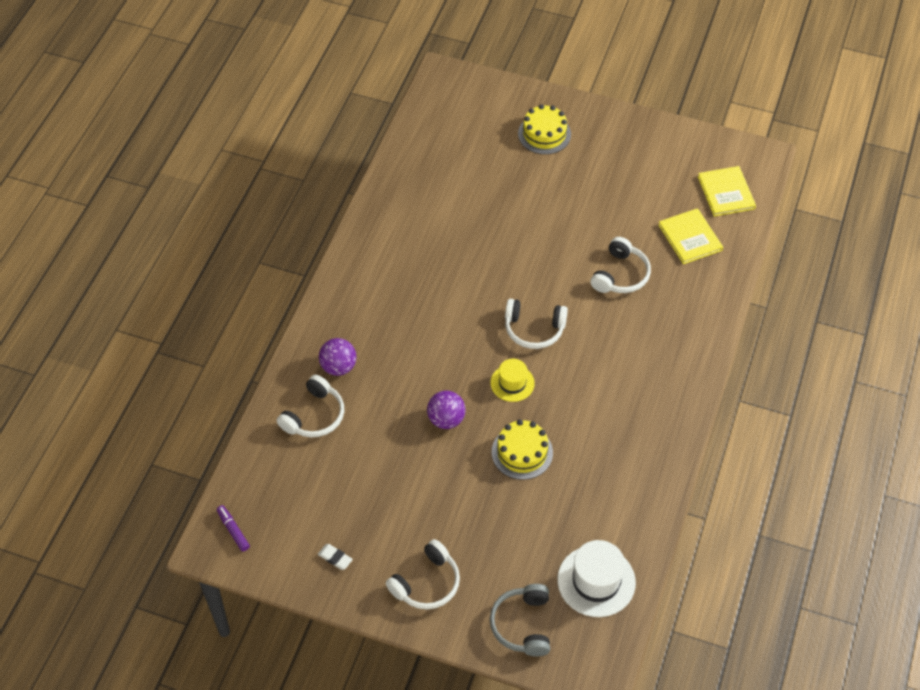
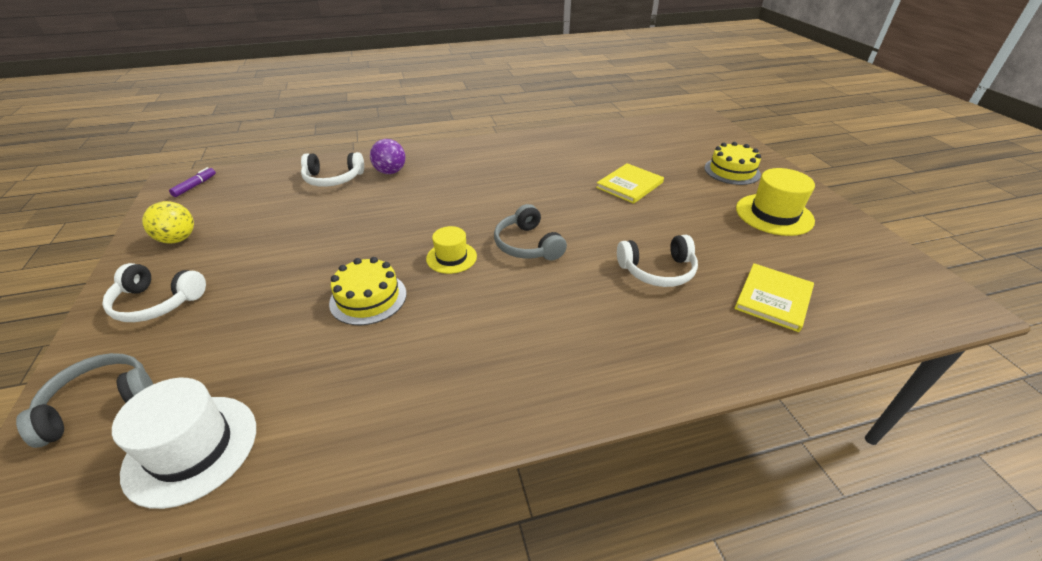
camera: 55 degrees right, 15 degrees down
white eraser [318,544,353,570] -> yellow ball [142,201,194,244]
purple ball [427,391,465,429] -> none
white headphones [505,299,568,349] -> grey headphones [494,204,567,261]
yellow book [698,166,756,216] -> yellow book moved to [596,163,664,204]
none -> yellow hat [736,168,815,236]

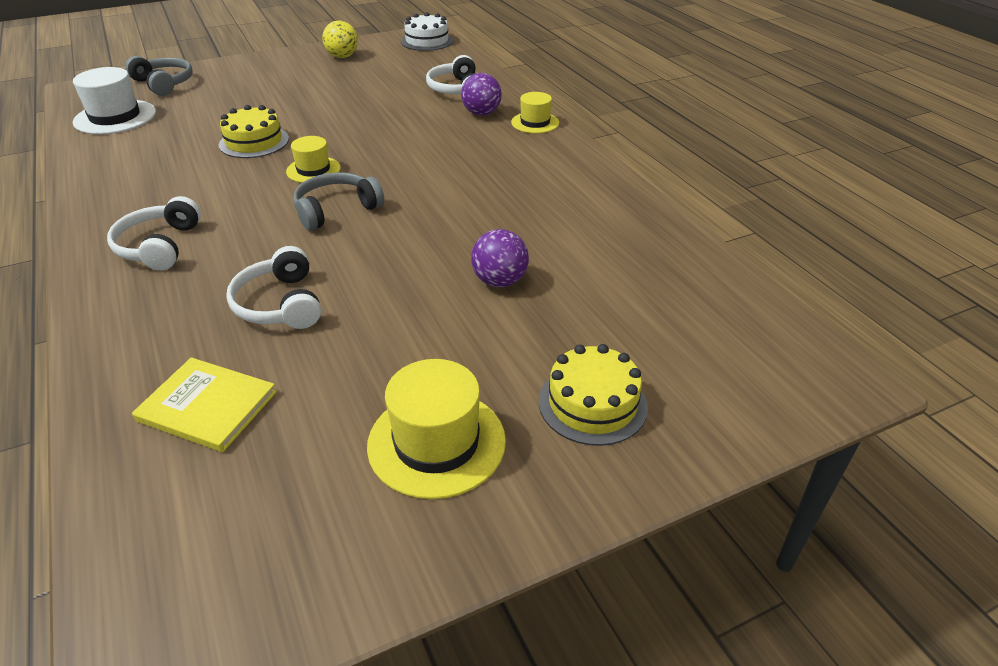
camera: 80 degrees right, 0 degrees up
white headphones [102,263,206,322] -> white headphones moved to [107,196,201,271]
purple marker [169,167,216,197] -> white cake [401,12,453,51]
yellow book [596,163,664,204] -> purple ball [471,229,529,287]
none -> yellow hat [511,92,559,133]

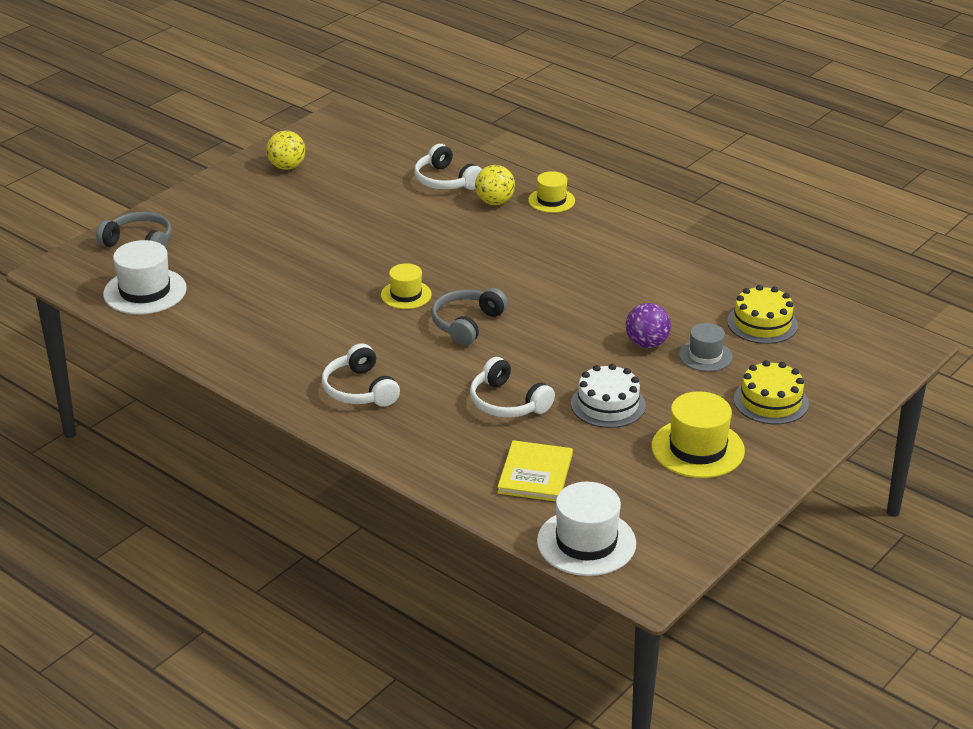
camera: 25 degrees left, 5 degrees down
yellow book [132,357,277,452] -> yellow book turned 75 degrees counterclockwise [497,440,573,502]
yellow cake [219,105,289,158] -> yellow cake moved to [727,285,798,344]
white cake [401,12,453,51] -> white cake moved to [571,364,646,428]
purple ball [461,73,502,116] -> yellow ball [475,165,515,205]
none -> white hat [537,482,636,576]
none -> grey hat [679,323,733,372]

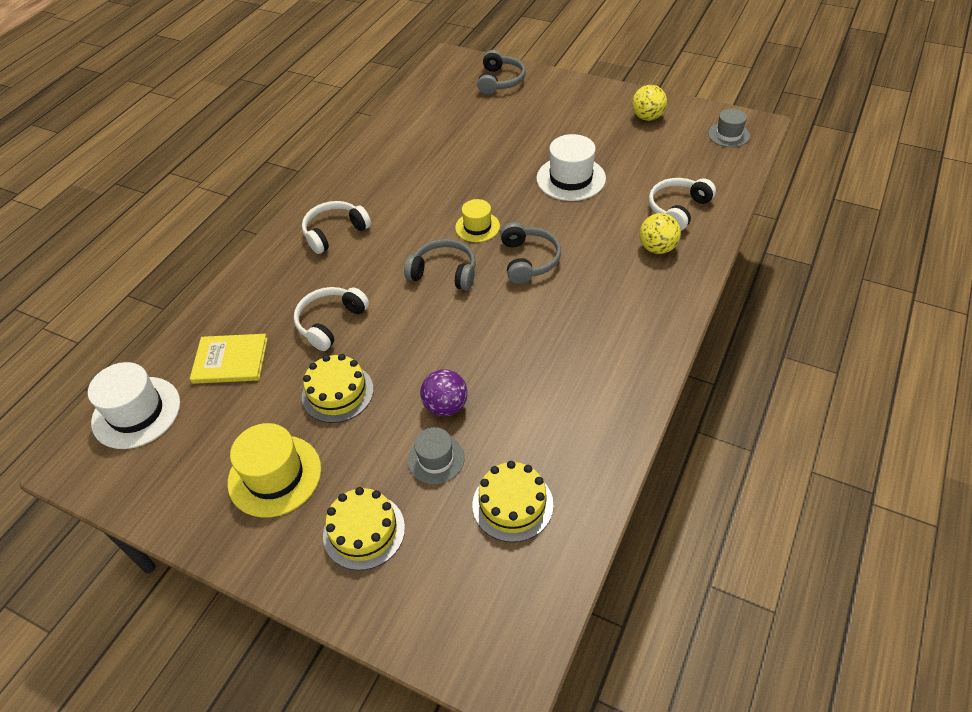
camera: 80 degrees right, 15 degrees up
white hat [103,240,187,314] -> white hat moved to [536,134,606,201]
yellow hat [528,171,575,213] -> none
white cake [571,364,646,428] -> yellow cake [302,354,374,423]
none -> grey headphones [500,222,561,284]
none -> grey hat [708,109,750,147]

